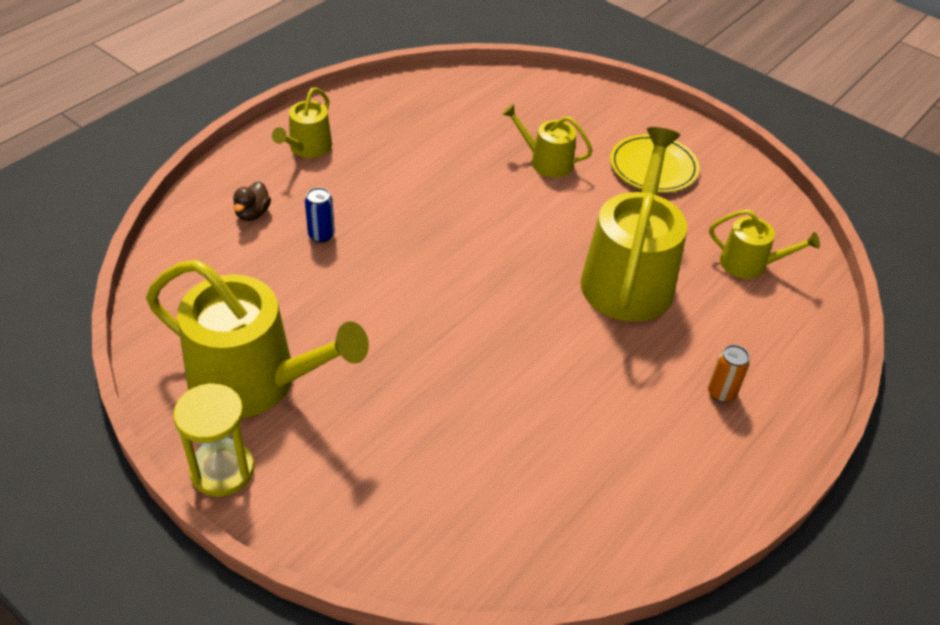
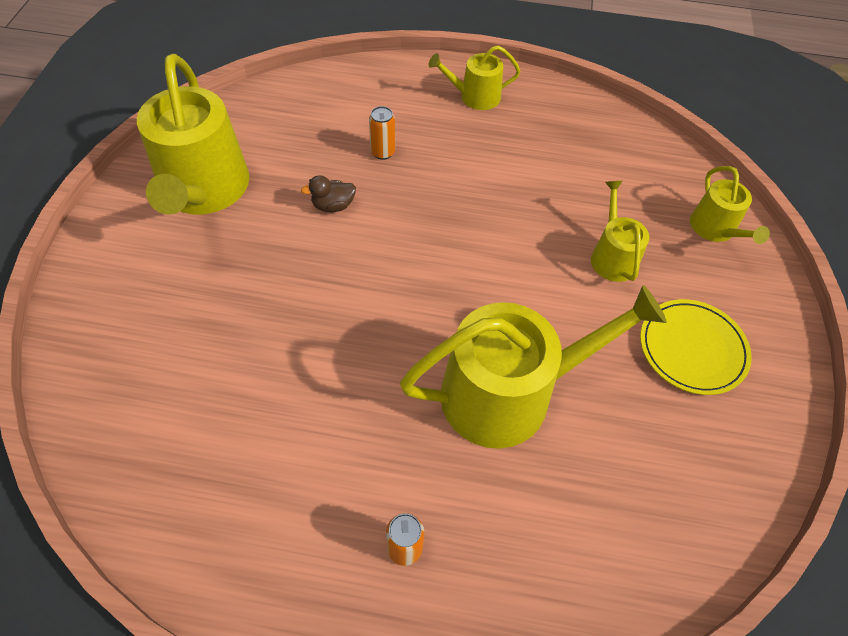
camera: 60 degrees right, 10 degrees up
yellow hourglass [173,383,254,496] -> none
brown duck [233,181,271,221] -> brown duck moved to [301,175,356,212]
blue can [305,187,335,243] -> orange can [369,106,395,160]
yellow watering can [709,209,820,279] -> yellow watering can moved to [690,166,770,244]

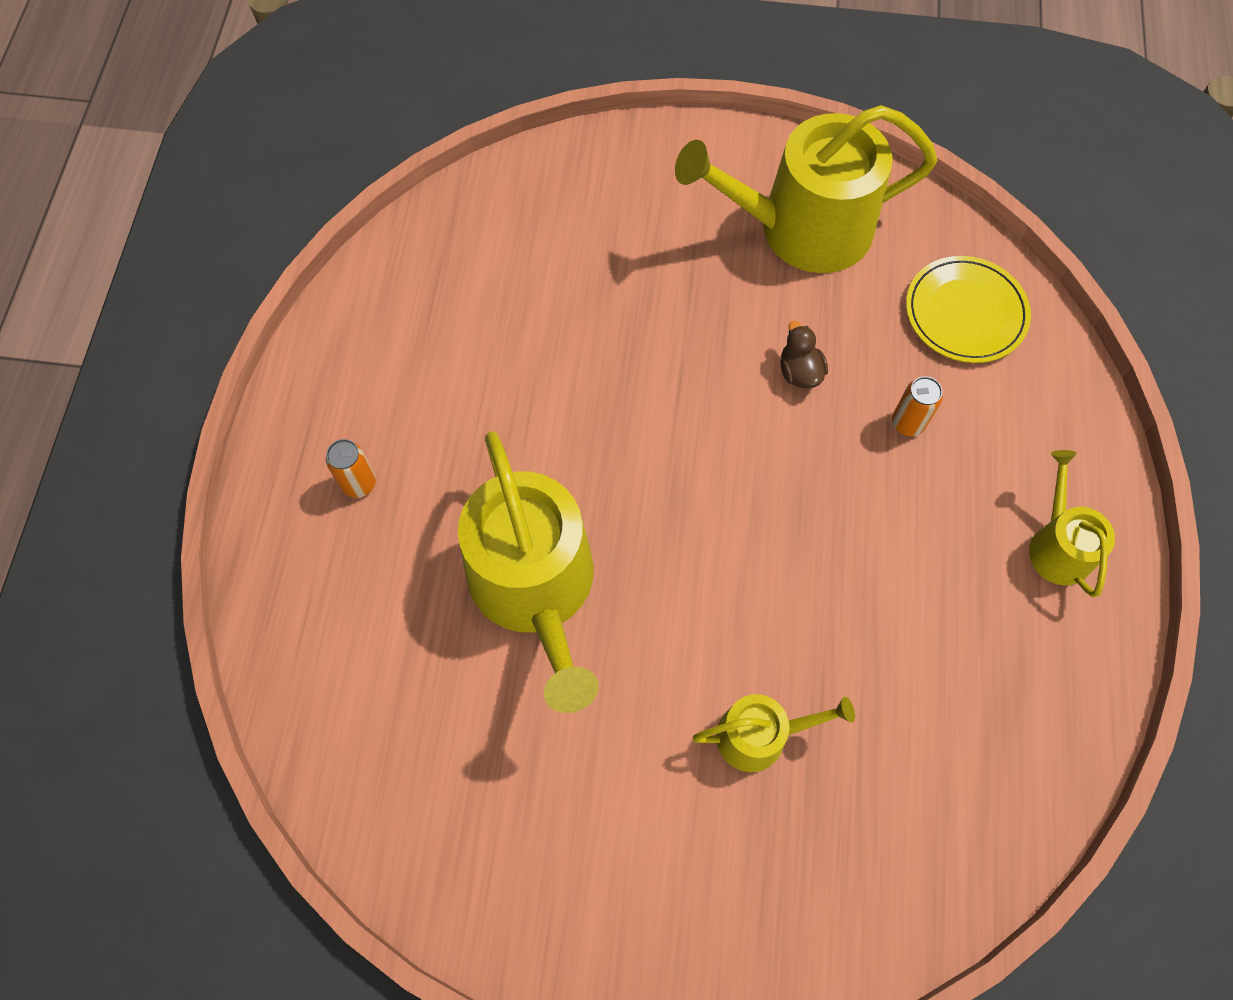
camera: 90 degrees right, 10 degrees up
yellow plate [640,299,752,395] -> yellow plate moved to [906,256,1031,363]
yellow watering can [690,166,770,244] -> none

